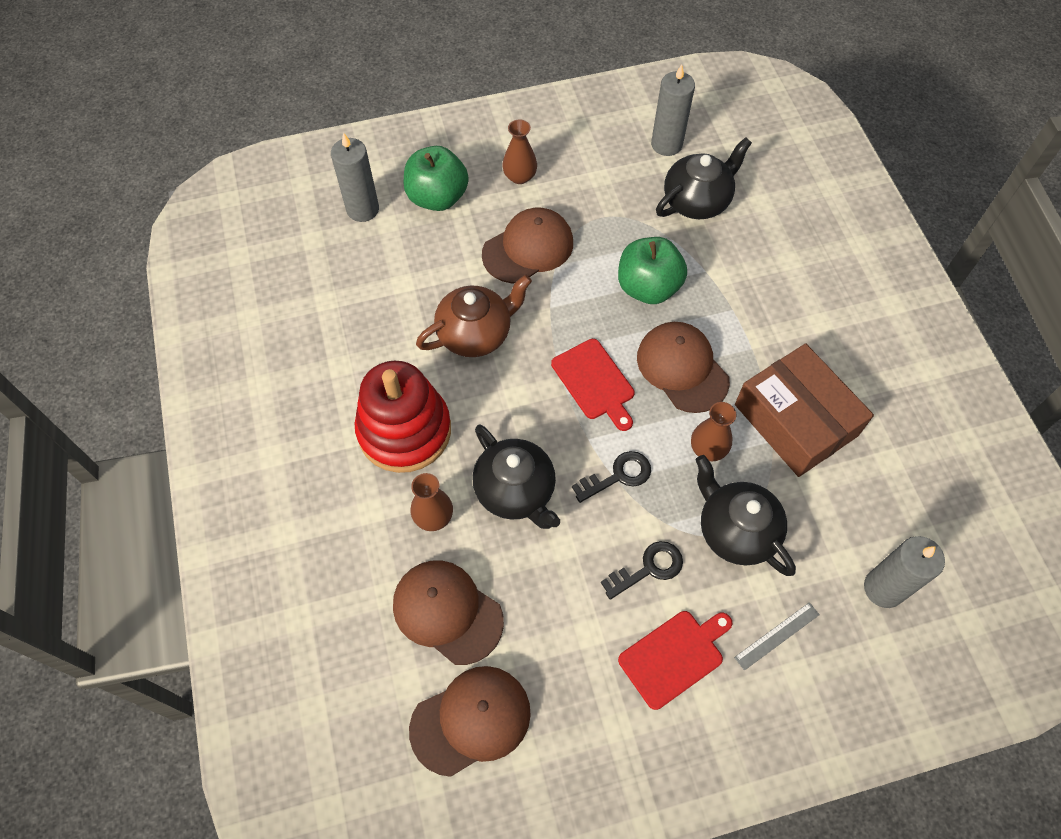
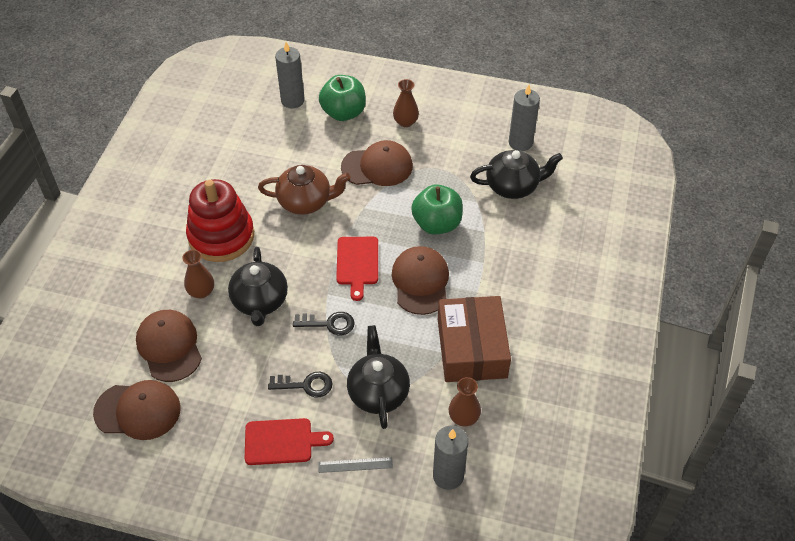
camera: 30 degrees right, 10 degrees down
brown vase [691,402,736,461] -> brown vase moved to [449,377,481,426]

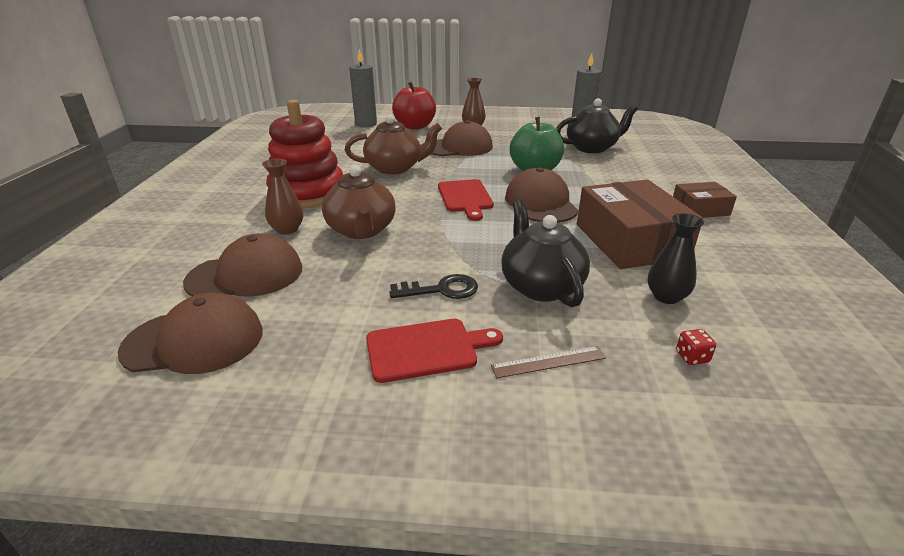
camera: 10 degrees left, 20 degrees down
brown cap [136,310,202,382] -> brown cap turned 105 degrees clockwise [183,233,302,297]
black teapot [228,247,288,326] -> brown teapot [322,165,396,239]
black key [293,312,355,335] -> none
grey ruler [318,457,393,473] -> brown ruler [491,346,606,378]
green apple [319,75,366,121] -> red apple [392,82,436,130]
grey candle [433,426,468,490] -> red dice [676,329,716,365]
brown vase [449,377,481,426] -> black vase [648,213,704,304]
none -> brown box [673,182,737,218]

